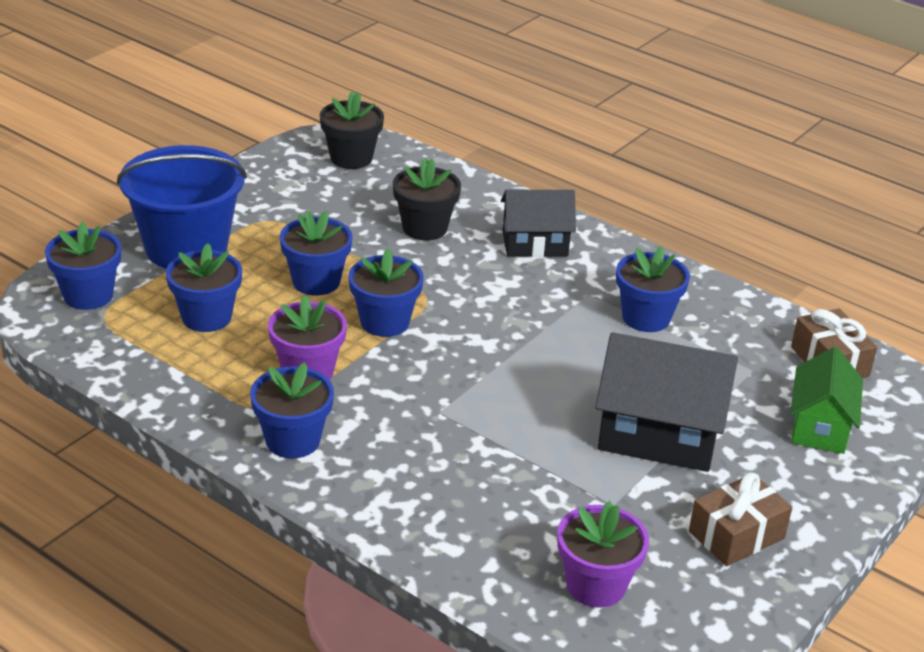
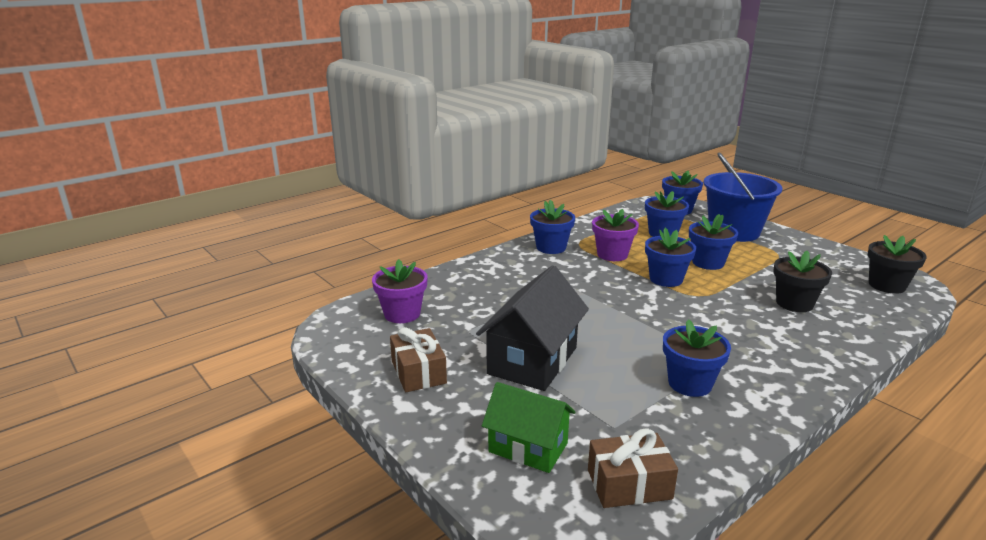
camera: 105 degrees right, 10 degrees down
black house [501,190,576,257] -> none

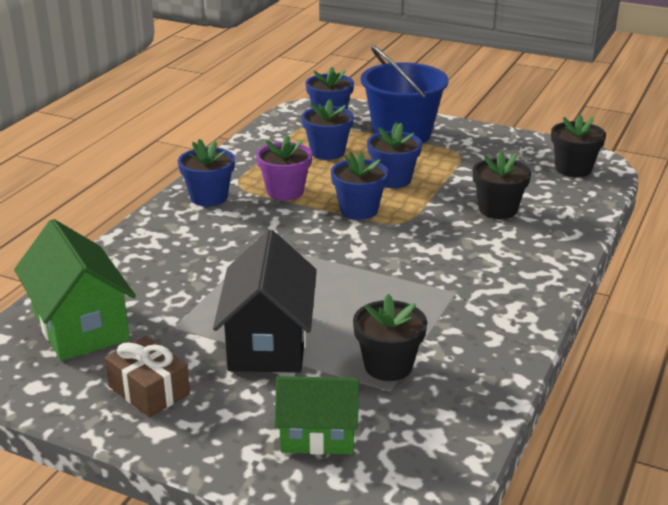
camera: 25 degrees left, 5 degrees up
purple flower pot [372,259,428,323] -> green house [14,219,136,361]
brown gift [588,428,678,508] -> none
blue flower pot [663,319,731,397] -> none
none -> black flower pot [353,294,427,381]

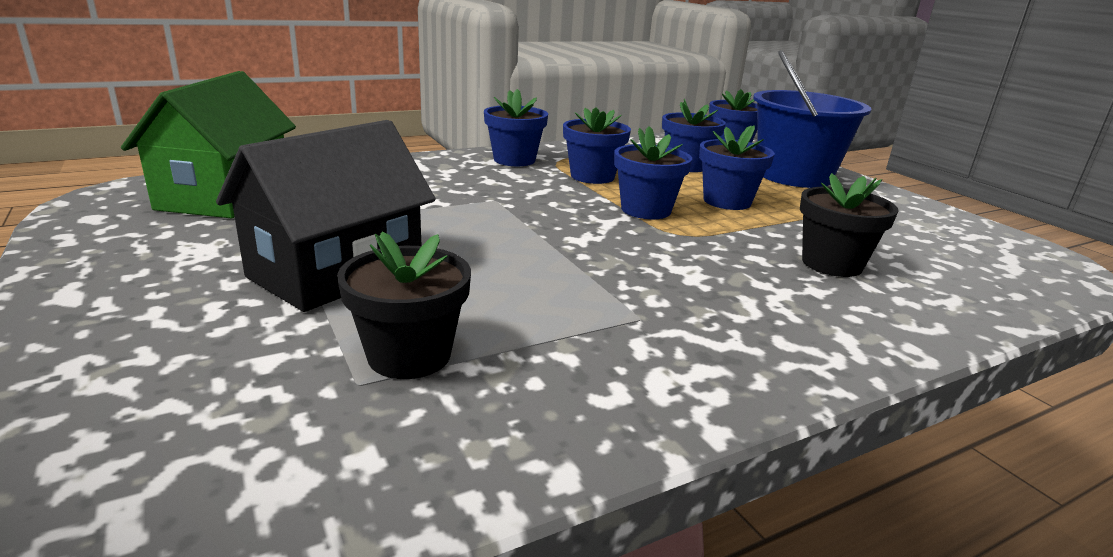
camera: 35 degrees right, 5 degrees down
brown gift [105,336,190,417] -> none
purple flower pot [256,135,312,201] -> blue flower pot [563,107,631,184]
green house [274,376,359,455] -> none
black flower pot [551,114,606,177] -> none

